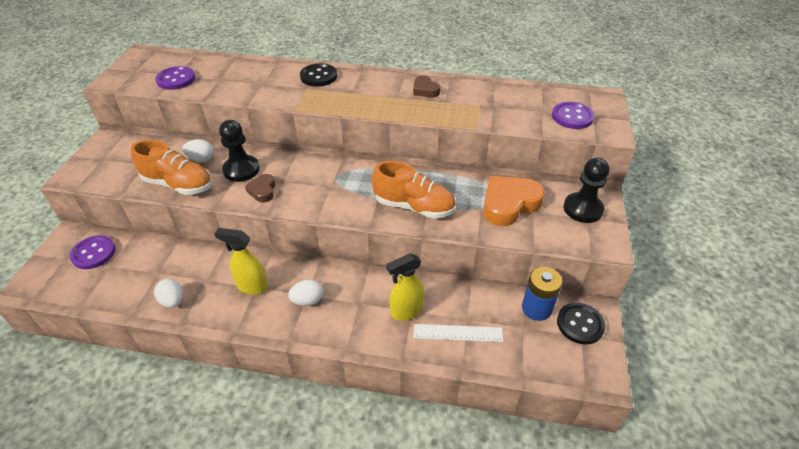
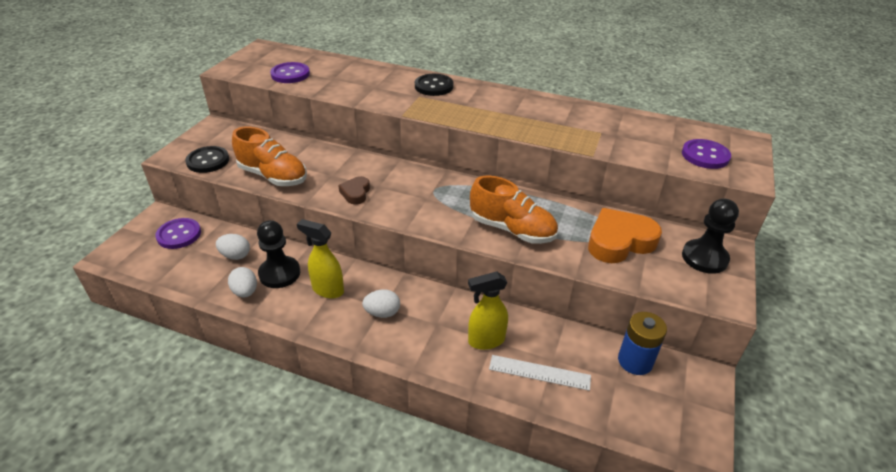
camera: 10 degrees right, 5 degrees down
white egg [182,139,214,162] -> white egg moved to [216,234,250,260]
black pawn [219,120,260,182] -> black pawn moved to [257,220,300,288]
brown heart [413,75,440,97] -> none
black button [557,303,605,345] -> black button moved to [185,146,229,173]

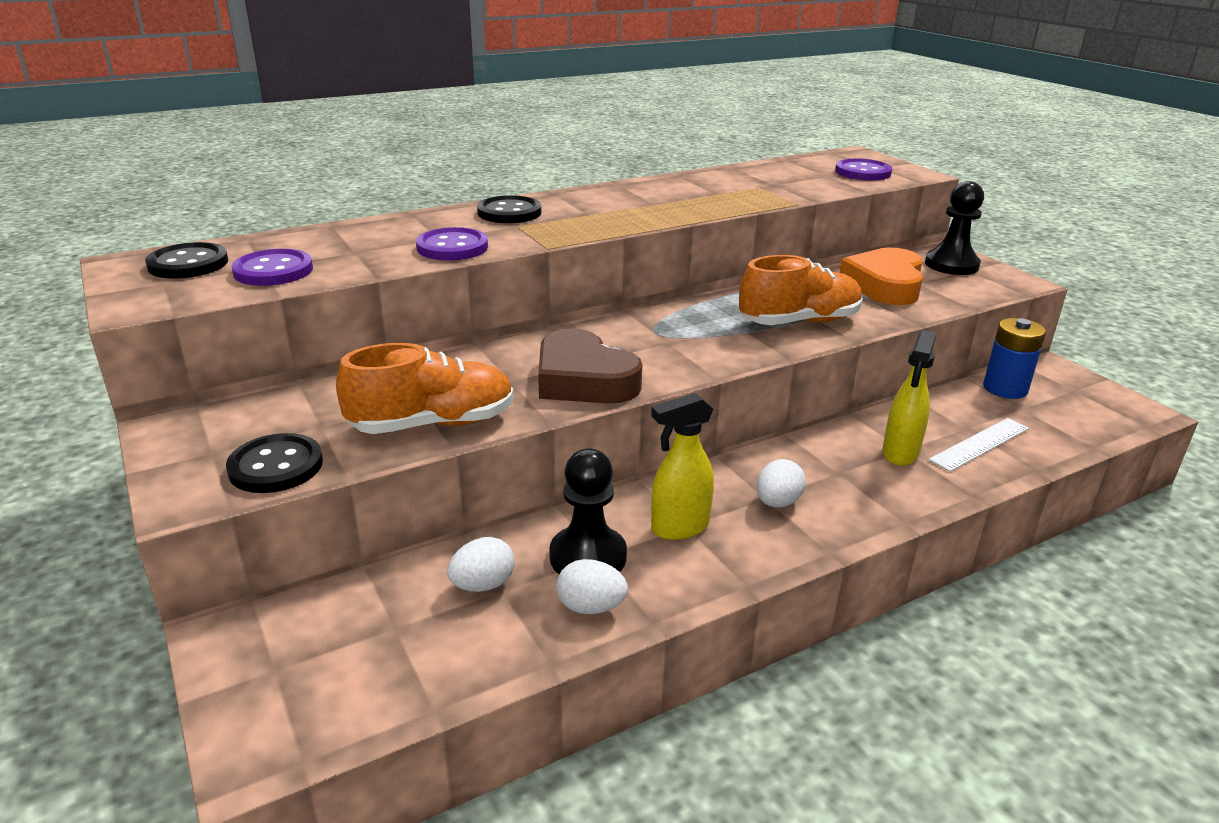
camera: 50 degrees left, 10 degrees down
purple button [155,218,201,249] -> purple button moved to [416,227,488,261]
brown heart [338,176,370,204] -> brown heart [538,328,642,404], size x1.90
none -> black button [145,242,228,278]

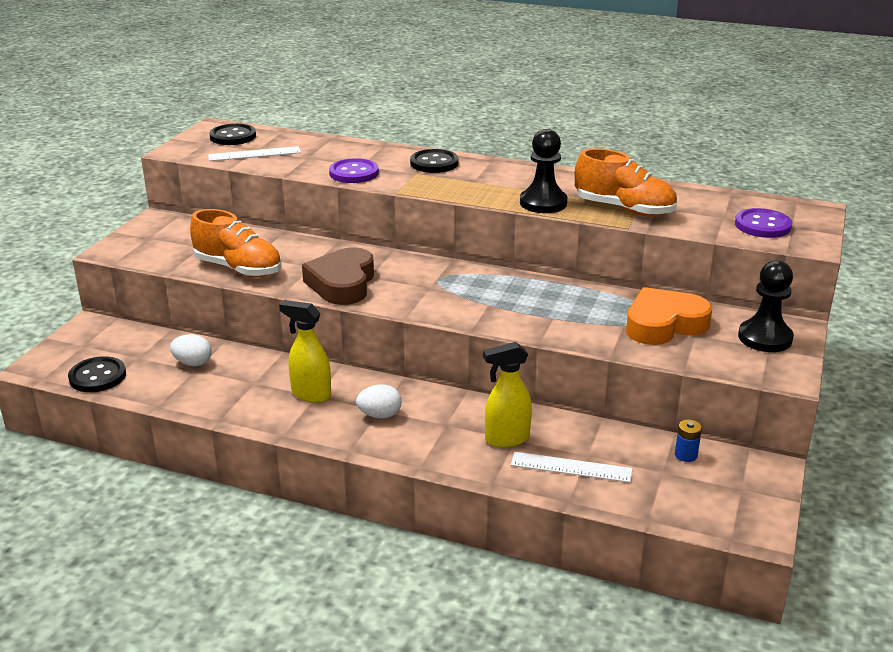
camera: 50 degrees right, 0 degrees up
black button [226,433,323,493] -> black button moved to [68,356,126,392]
purple button [231,249,313,286] -> white ruler [208,146,301,161]
black pawn [549,449,627,575] -> black pawn moved to [520,129,568,213]
white egg [556,559,628,614] -> none
orange shoe [739,255,863,325] -> orange shoe moved to [575,148,677,217]
blue battery [983,318,1046,399] -> blue battery [675,420,702,462], size x0.55

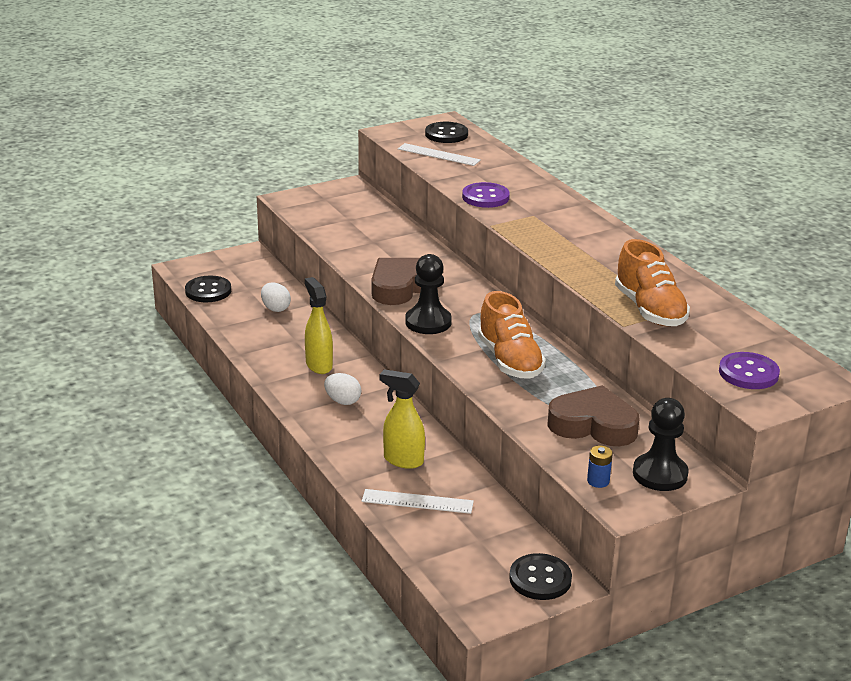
camera: 40 degrees right, 0 degrees up
orange shoe [190,209,281,277] -> orange shoe moved to [478,291,546,379]
black button [410,149,459,173] -> black button moved to [509,553,572,600]
white ruler [511,452,633,483] -> white ruler turned 45 degrees counterclockwise [362,489,474,514]
black pawn [520,129,568,213] -> black pawn moved to [405,254,452,334]
orange heart [626,287,712,345] -> brown heart [547,385,640,446]
blue battery [675,420,702,462] -> blue battery moved to [587,446,613,488]

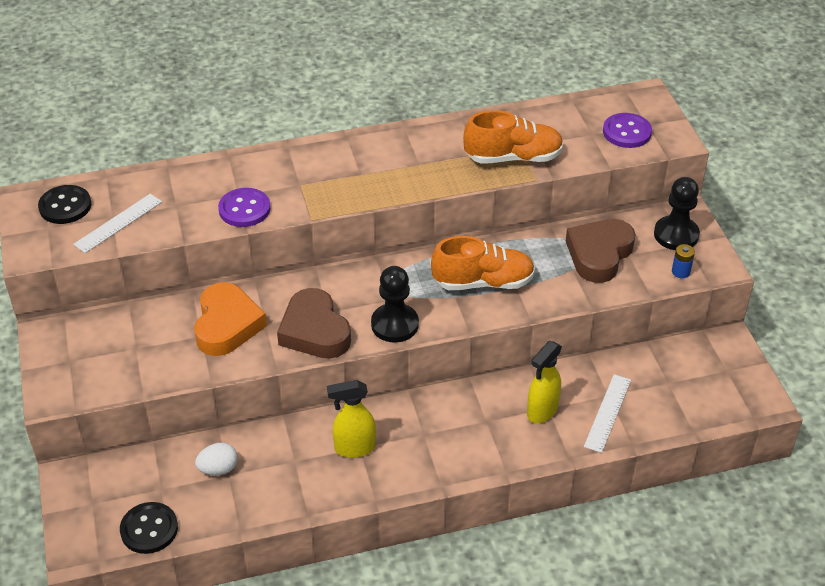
camera: 75 degrees left, 15 degrees up
white egg [324,373,361,405] -> none
black button [509,553,572,600] -> none
none -> orange heart [194,282,267,356]

